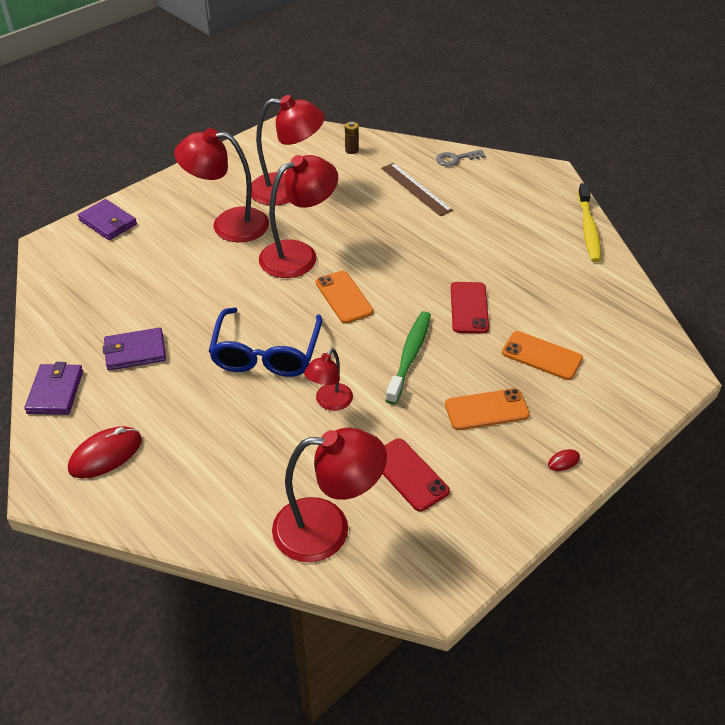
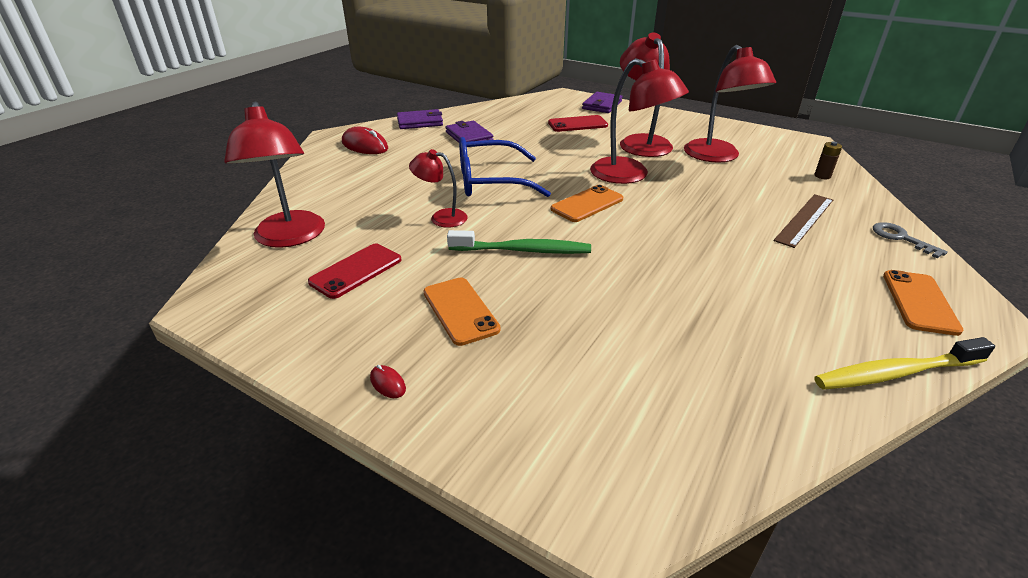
camera: 75 degrees right, 10 degrees down
red phone [451,282,489,334] -> red phone moved to [548,115,608,132]
orange phone [502,331,583,380] -> orange phone moved to [883,270,963,336]

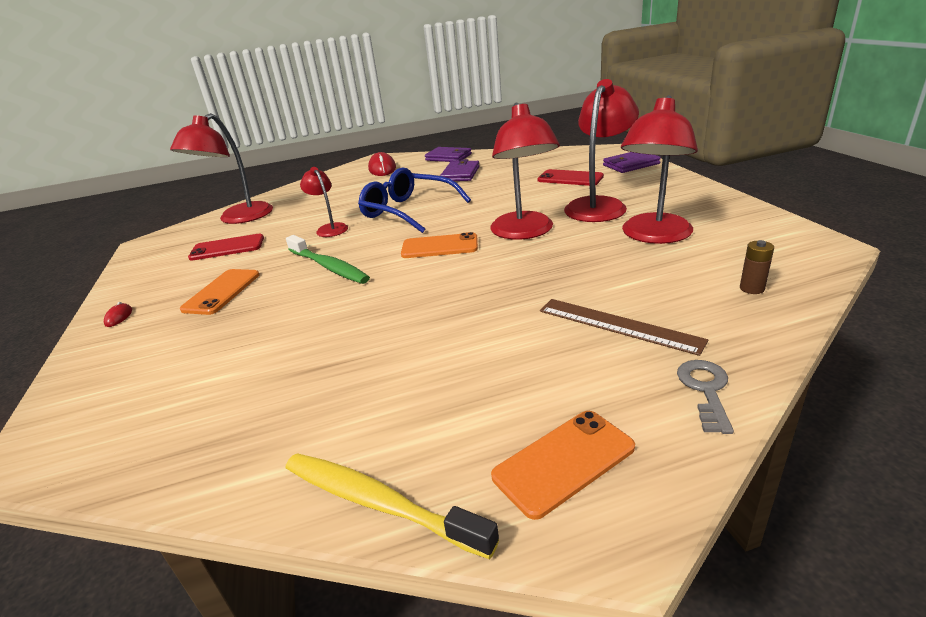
camera: 45 degrees right, 5 degrees down
brown ruler [773,194,833,248] -> brown ruler turned 45 degrees clockwise [540,299,708,356]

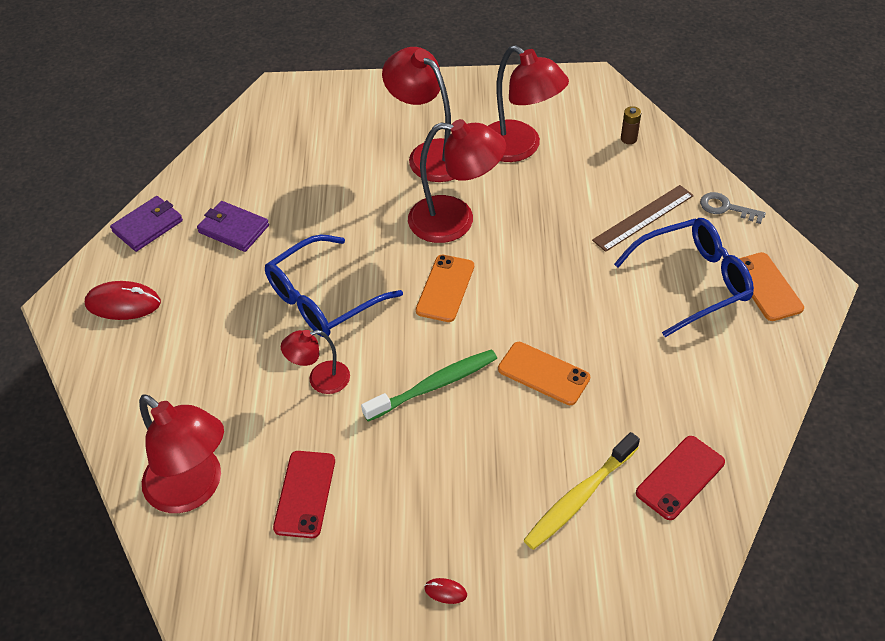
camera: 75 degrees left, 20 degrees up
orange phone [180,269,259,315] -> orange phone moved to [498,342,590,405]
yellow toothbrush [286,453,499,559] -> yellow toothbrush moved to [523,432,640,550]
red phone [537,169,604,186] -> red phone moved to [636,436,725,520]
purple wallet [603,152,661,173] -> none
none -> blue glasses [614,218,754,337]

